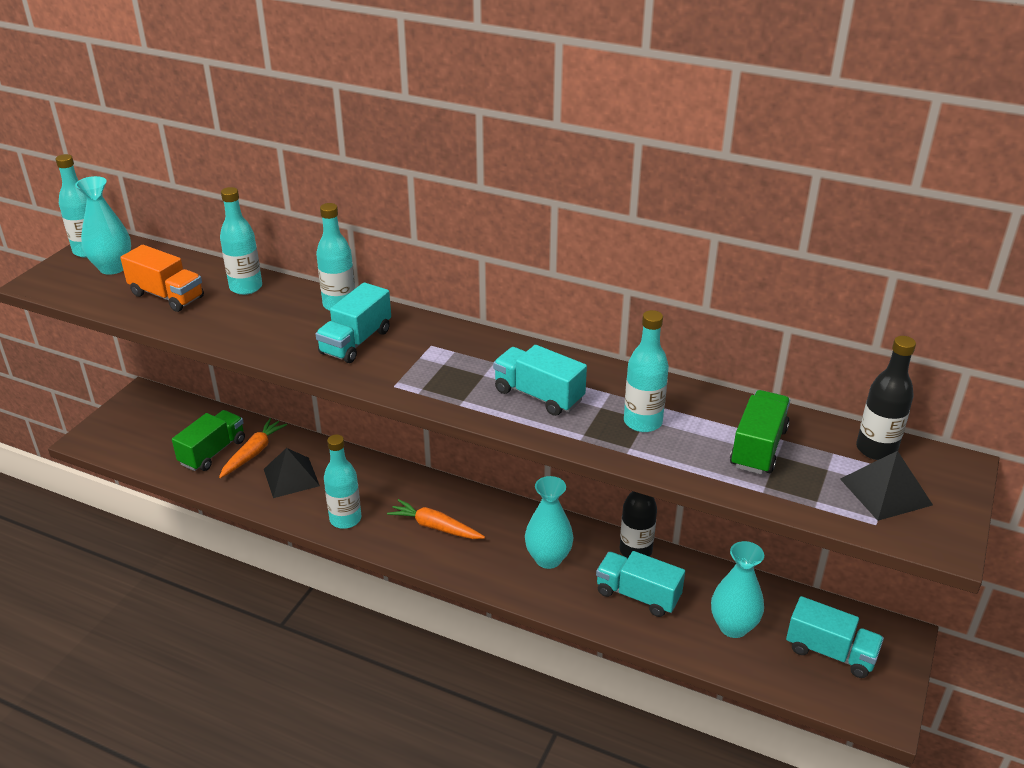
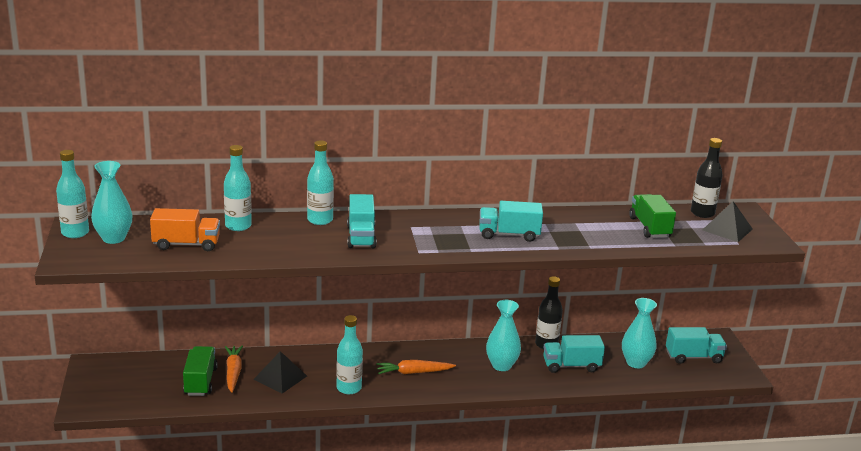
camera: 35 degrees left, 10 degrees down
turquoise bottle [624,310,669,432] -> none

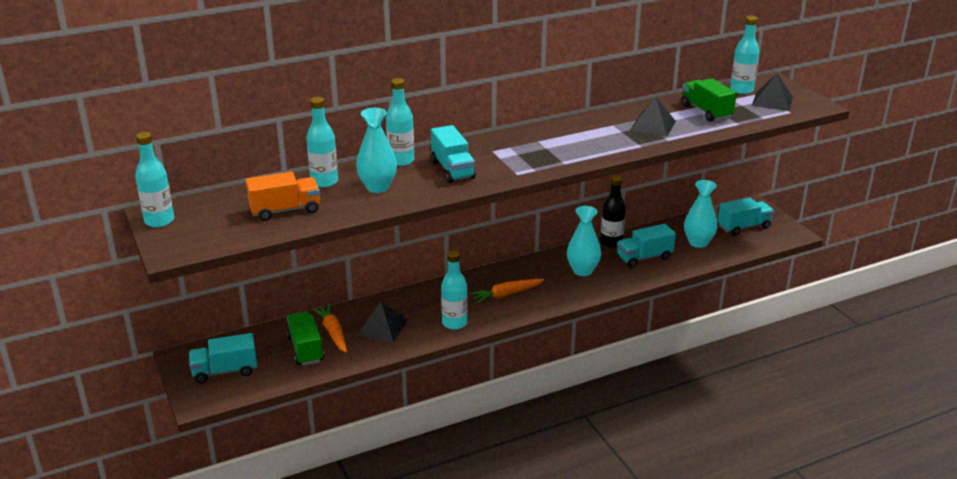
camera: 15 degrees left, 5 degrees up
turquoise vase [91,161,132,244] -> turquoise vase moved to [356,108,397,193]
turquoise truck [479,201,543,242] -> turquoise truck moved to [189,333,257,383]
black bottle [691,138,723,218] -> turquoise bottle [730,16,759,94]
none -> black pyramid [630,97,676,137]

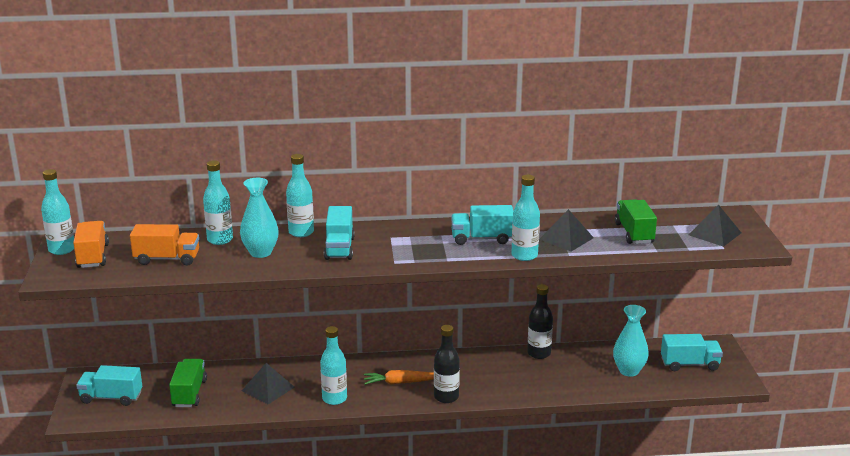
camera: 20 degrees right, 5 degrees down
orange carrot [312,304,347,353] -> none
turquoise vase [567,206,601,276] -> none
turquoise truck [617,224,676,268] -> turquoise truck moved to [451,205,513,245]
turquoise bottle [730,16,759,94] -> turquoise bottle moved to [511,175,540,261]
none -> orange truck [73,221,109,268]
none -> black bottle [434,325,460,403]

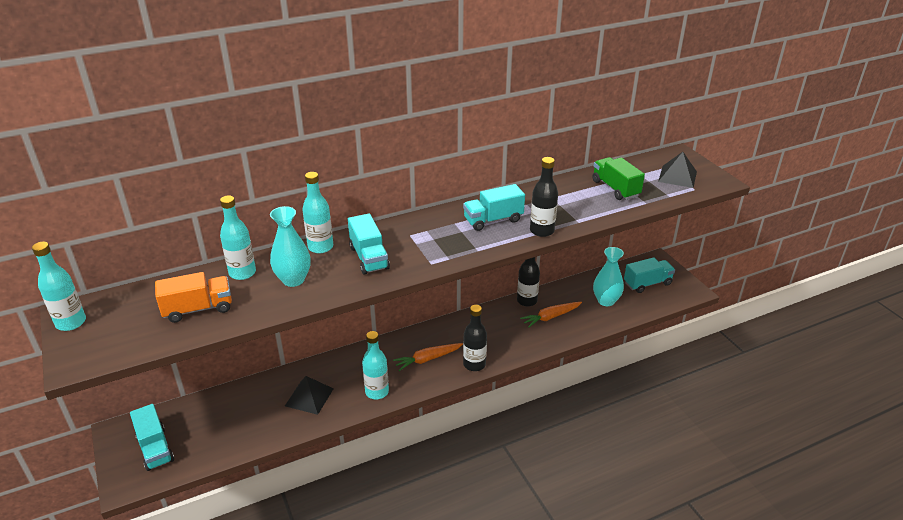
camera: 20 degrees left, 10 degrees up
orange truck [73,221,109,268] -> none
turquoise truck [76,365,142,406] -> turquoise truck turned 105 degrees counterclockwise [130,404,174,471]
green truck [169,359,207,407] -> none
turquoise bottle [511,175,540,261] -> black bottle [530,157,558,237]
black pyramid [539,209,594,252] -> none
none -> orange carrot [520,302,582,328]

